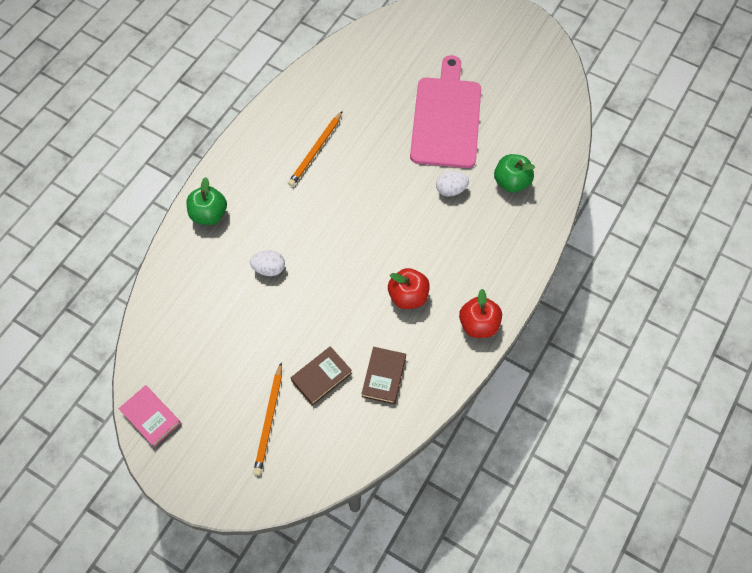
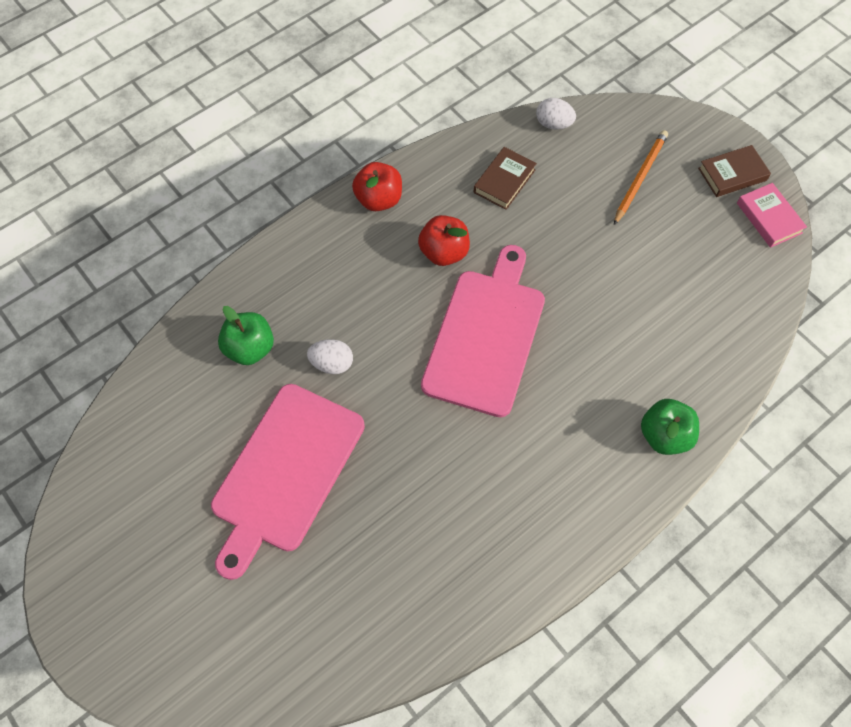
camera: 160 degrees left, 0 degrees up
white egg [250,250,285,276] -> white egg moved to [536,98,576,130]
orange pencil [288,111,343,187] -> none
brown book [291,346,352,406] -> brown book moved to [698,145,771,197]
none -> pink cutting board [421,245,545,417]

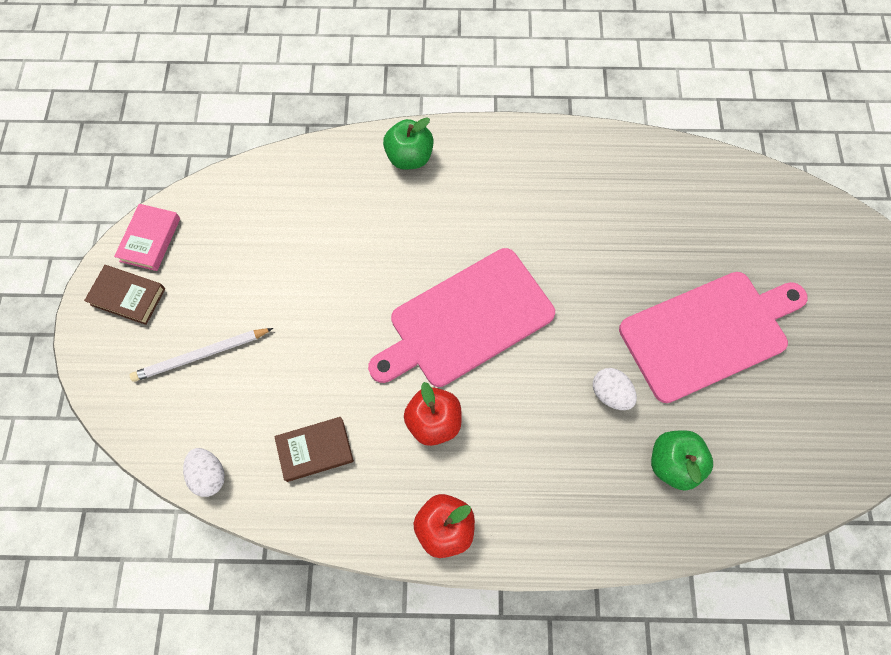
camera: 140 degrees left, 5 degrees up
orange pencil [614,130,668,225] -> white pencil [130,328,273,382]

